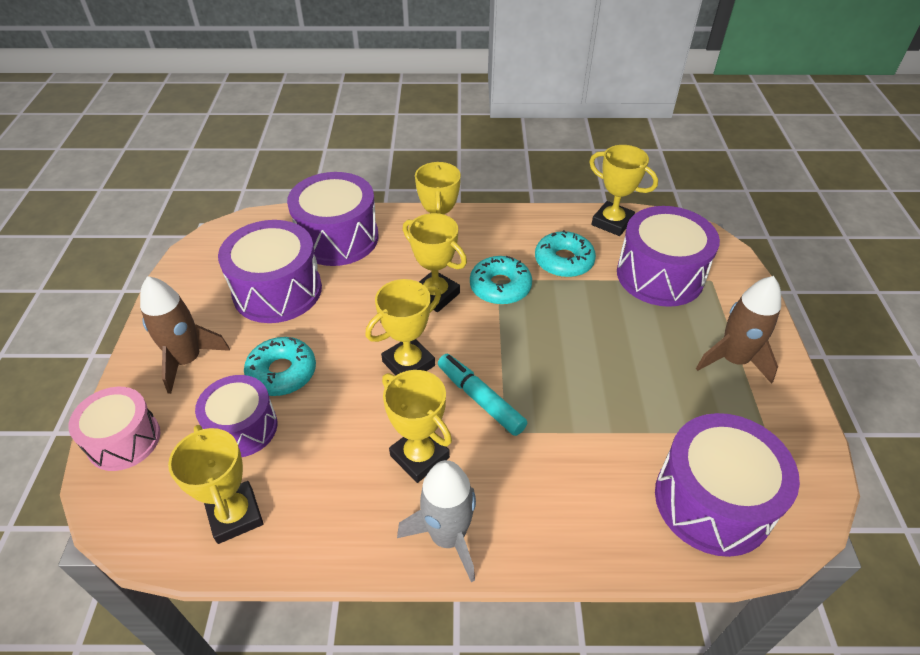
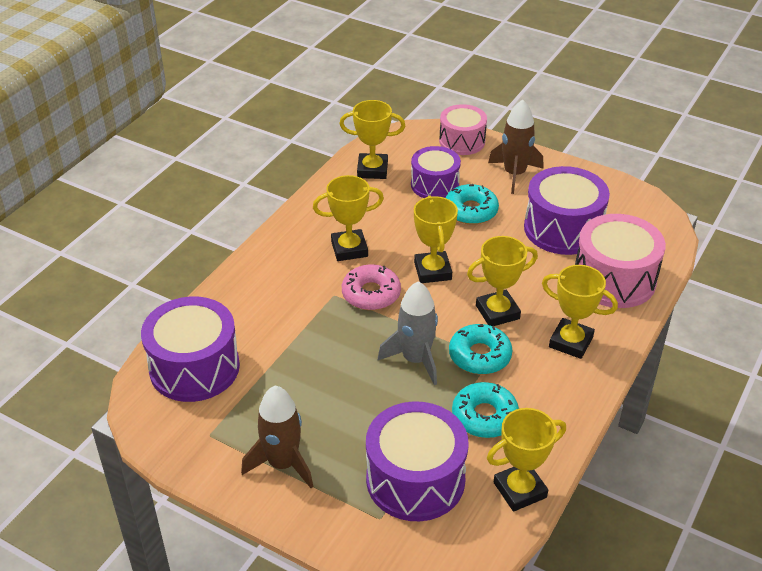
camera: 120 degrees right, 5 degrees down
purple drum [287,172,379,266] -> pink drum [575,214,666,308]
grey rocket [397,460,476,582] -> grey rocket moved to [378,281,438,385]
turquoise marker [438,354,527,436] -> pink donut [342,264,401,310]

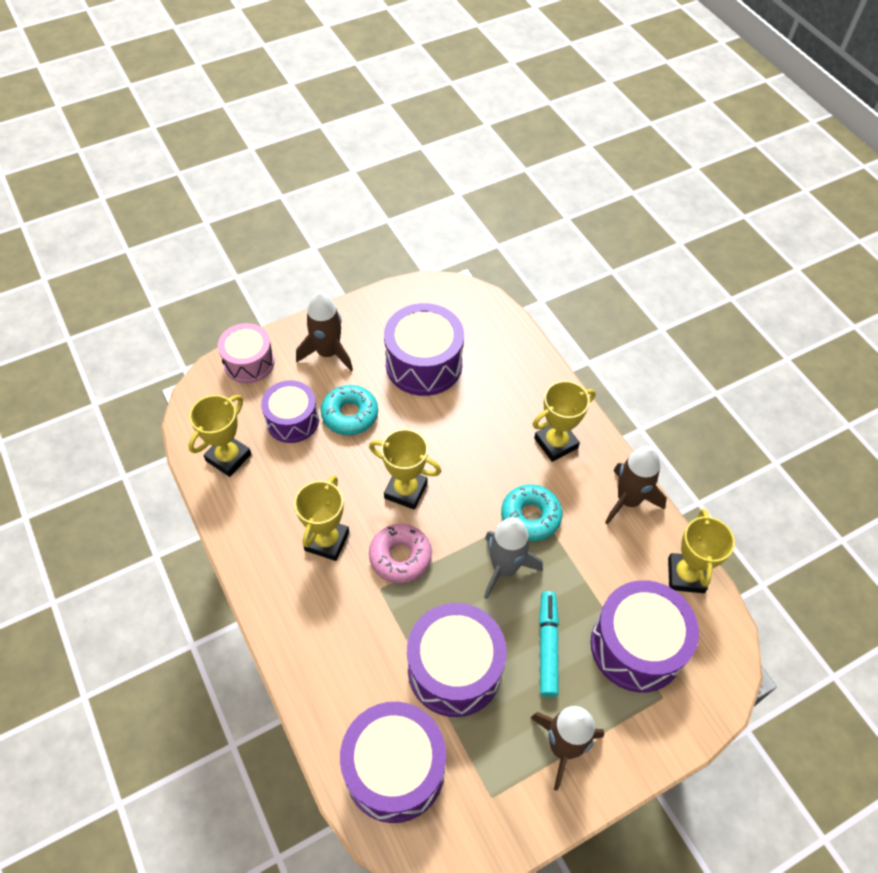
camera: 60 degrees left, 15 degrees up
turquoise donut [452,382,519,438] -> none
yellow trophy [467,236,538,326] -> none
pink drum [575,214,666,308] -> none
none -> purple drum [407,603,507,717]
none -> turquoise marker [539,591,559,697]
none -> brown rocket [605,446,667,525]

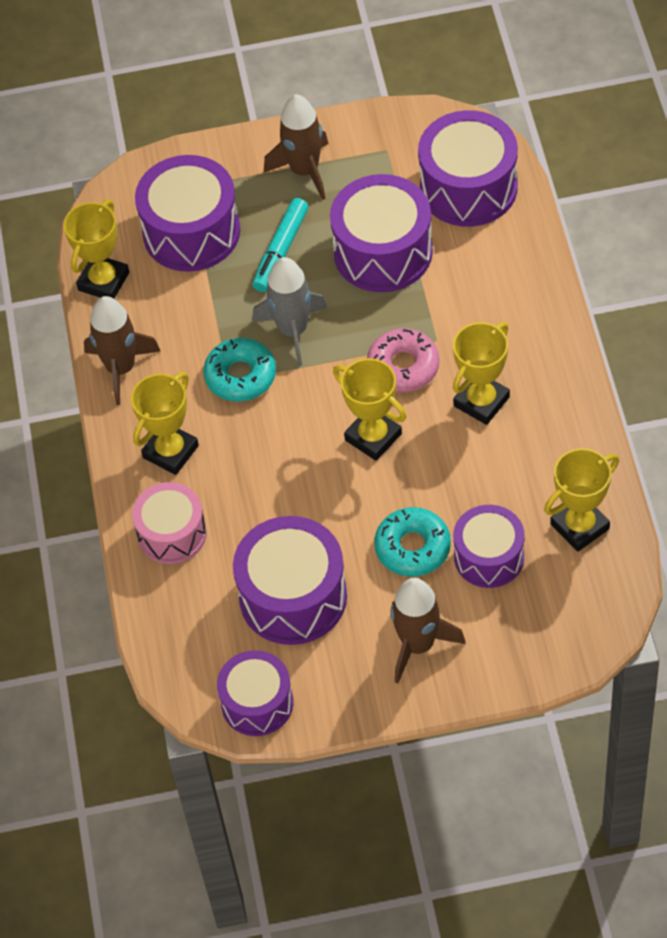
camera: 155 degrees left, 0 degrees up
pink drum [218,323,274,383] -> pink drum moved to [132,482,207,564]
yellow trophy [533,381,596,462] -> yellow trophy turned 45 degrees counterclockwise [131,372,199,475]
none -> purple drum [217,650,293,736]

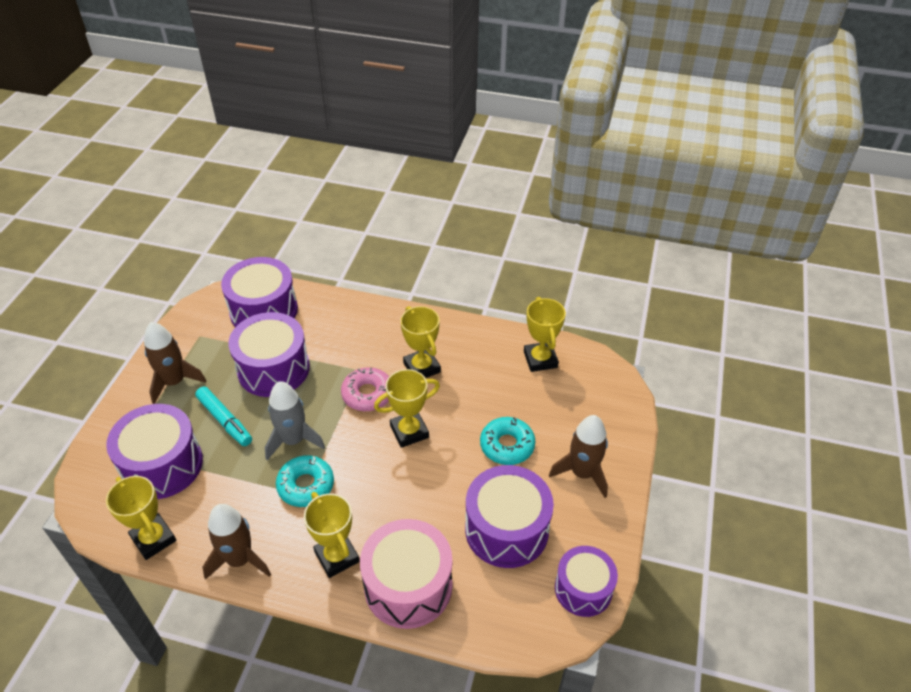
camera: 70 degrees left, 10 degrees down
pink drum [132,482,207,564] -> pink drum [360,519,452,629], size x1.53
purple drum [453,505,525,588] -> none

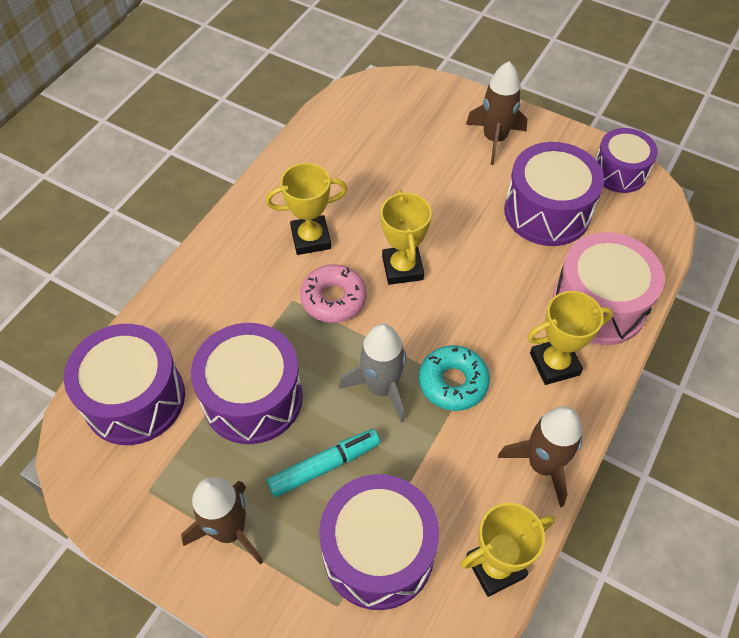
camera: 75 degrees left, 10 degrees up
turquoise donut [480,417,536,465] -> none
yellow trophy [524,297,566,372] -> none

